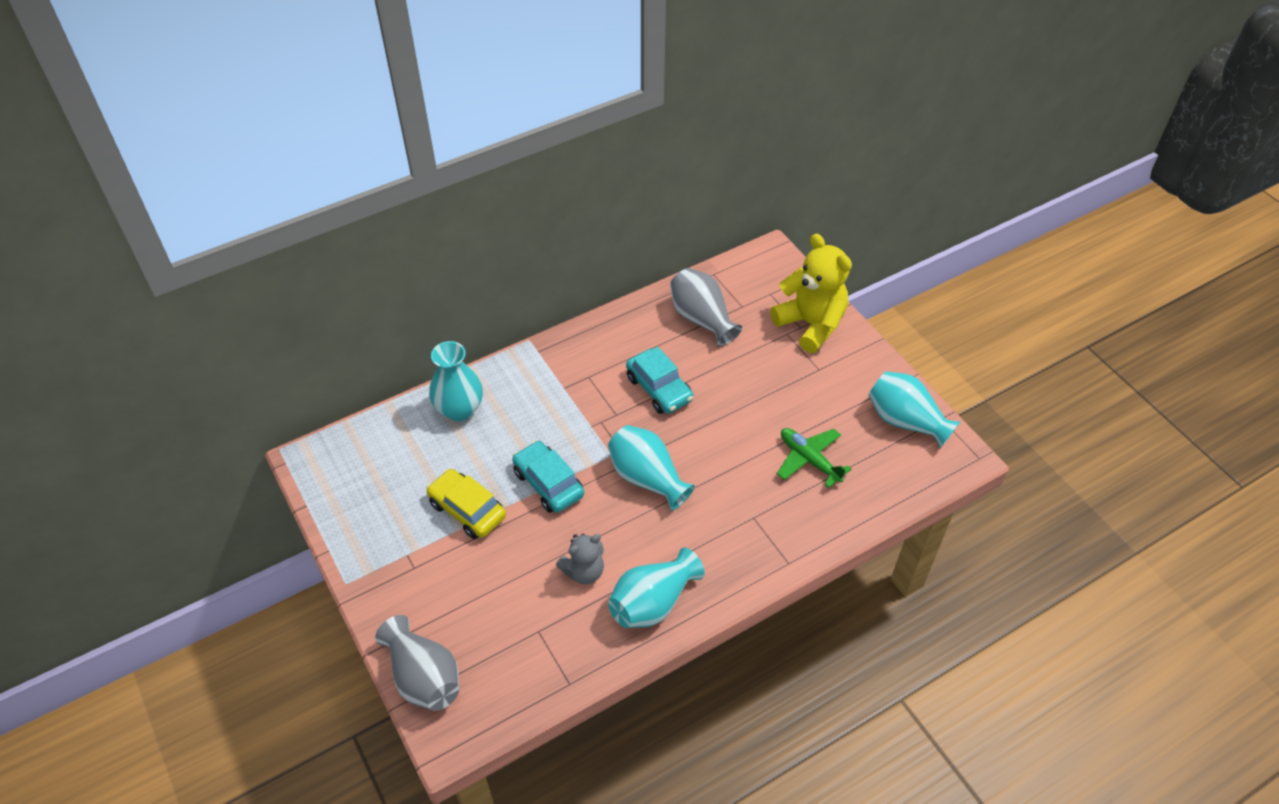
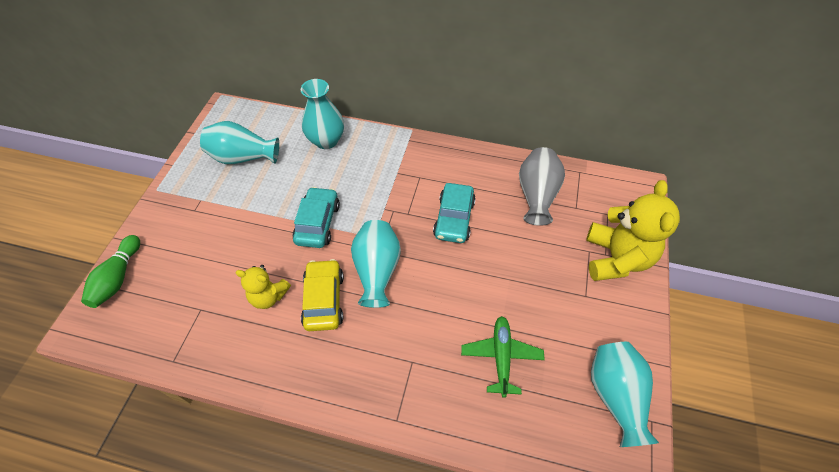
camera: 45 degrees right, 5 degrees up
grey vase [375,615,459,711] -> green bowling pin [81,235,140,308]
yellow car [426,469,506,539] -> yellow car moved to [301,259,344,331]
grey teddy bear [556,534,604,584] -> yellow teddy bear [235,265,291,309]
turquoise vase [608,548,705,628] -> turquoise vase moved to [200,121,279,164]

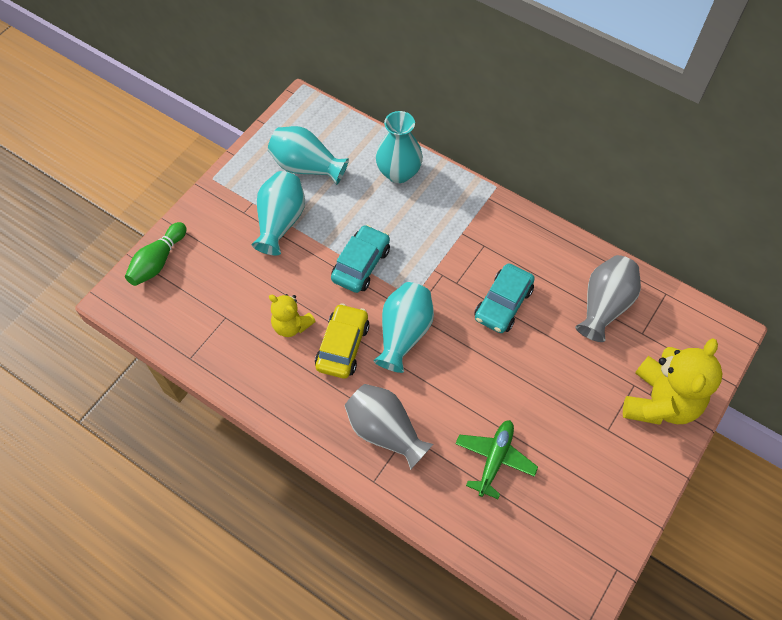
camera: 20 degrees right, 5 degrees up
turquoise vase [591,342,659,447] -> turquoise vase moved to [251,171,305,255]
none -> grey vase [345,384,433,470]

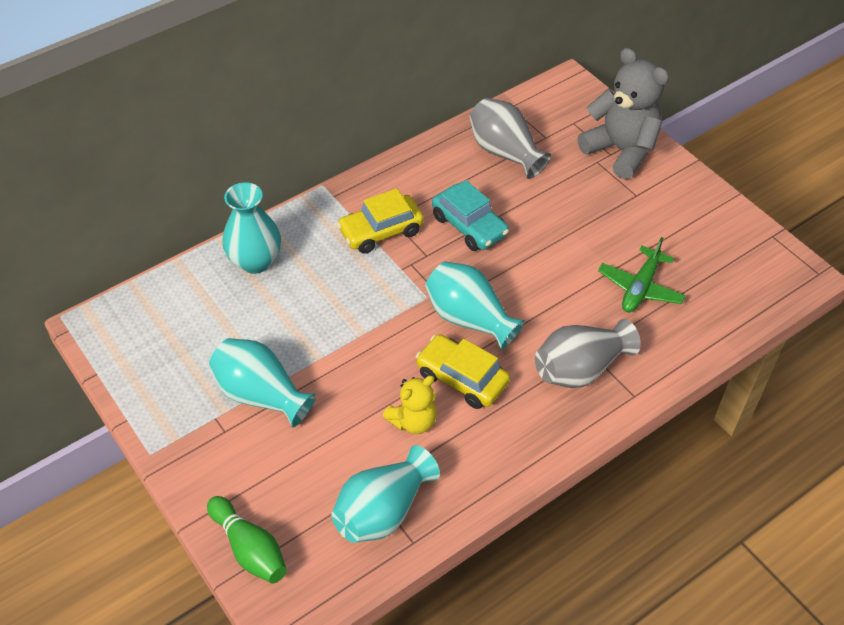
camera: 70 degrees left, 10 degrees down
turquoise vase [268,126,349,185] -> turquoise vase moved to [331,445,440,543]
turquoise car [331,225,390,293] -> none
green plane [456,420,538,499] -> green plane turned 105 degrees counterclockwise [598,237,686,312]
yellow teddy bear [623,338,722,425] -> grey teddy bear [577,48,669,179]
none -> yellow car [337,188,424,254]

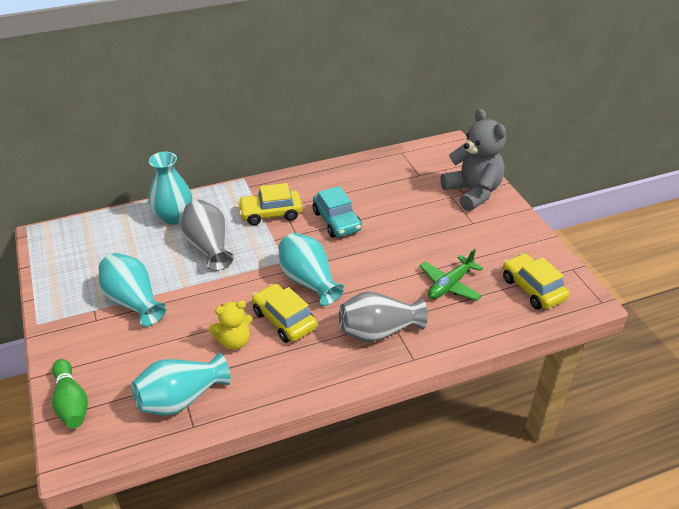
camera: 15 degrees right, 10 degrees down
grey vase [469,98,551,179] -> grey vase moved to [181,200,234,271]
none -> yellow car [503,253,569,309]

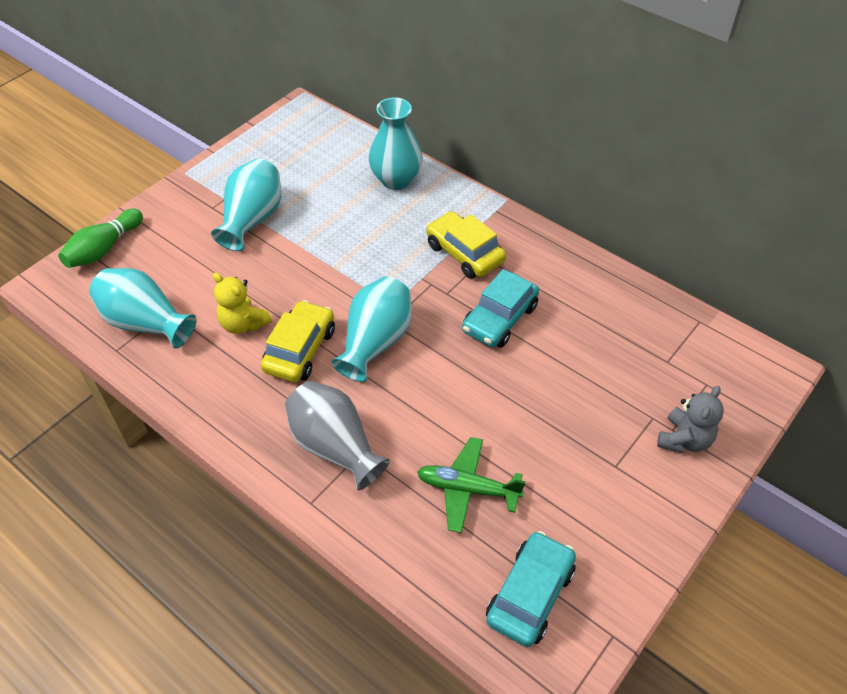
camera: 60 degrees right, 10 degrees up
grey vase [181,200,234,271] -> none
grey teddy bear [440,109,506,211] -> grey teddy bear [657,386,724,453], size x0.56
yellow car [503,253,569,309] -> turquoise car [486,531,576,647]

